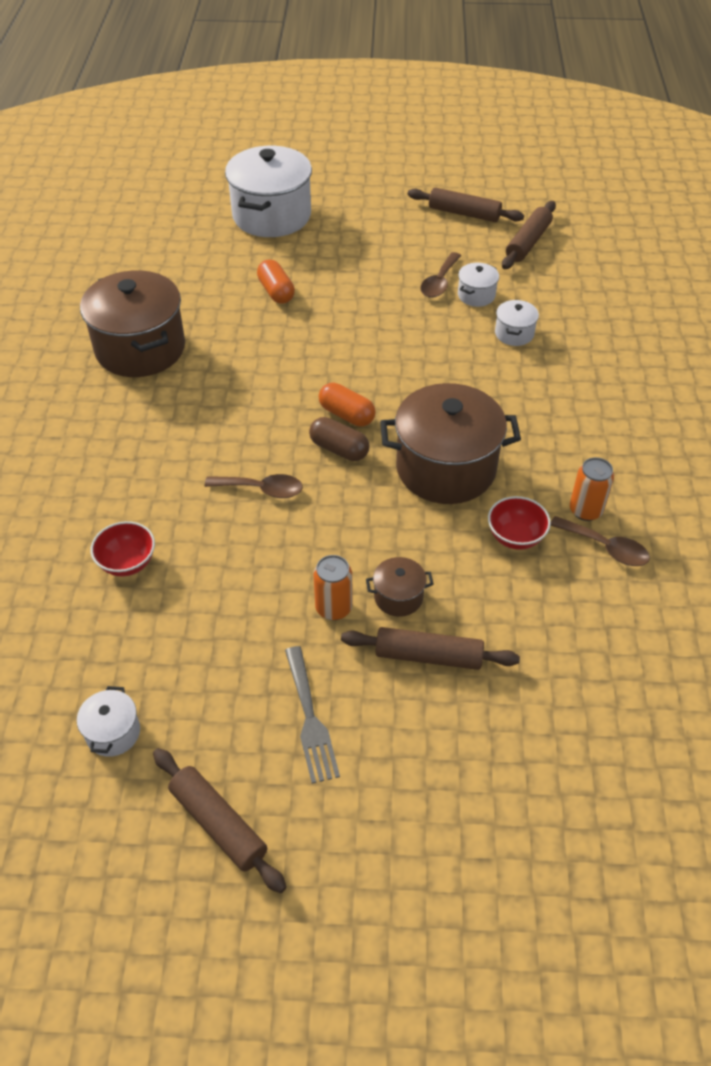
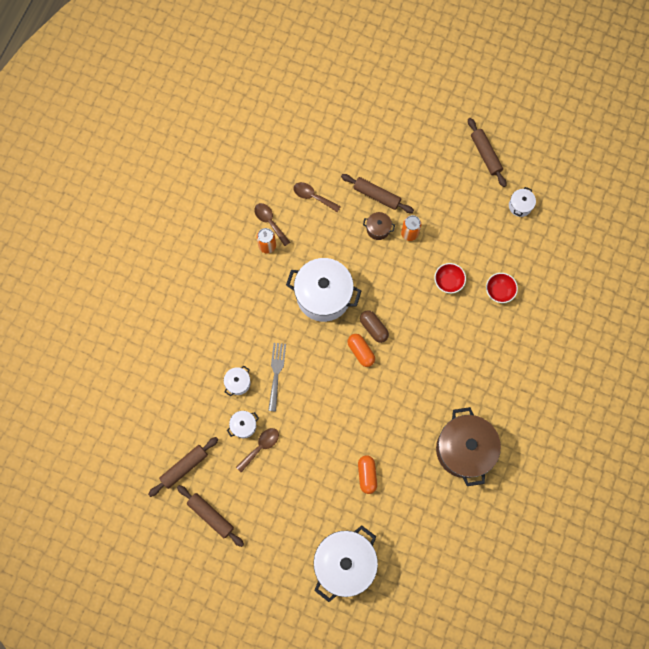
camera: 160 degrees left, 25 degrees up
brown spoon [205,474,303,498] -> brown spoon moved to [293,182,341,213]
grey fork [285,646,340,784] -> grey fork moved to [268,343,286,412]
brown pot [380,383,521,504] -> white pot [286,258,361,322]
red bowl [488,496,551,550] -> red bowl moved to [434,263,466,293]

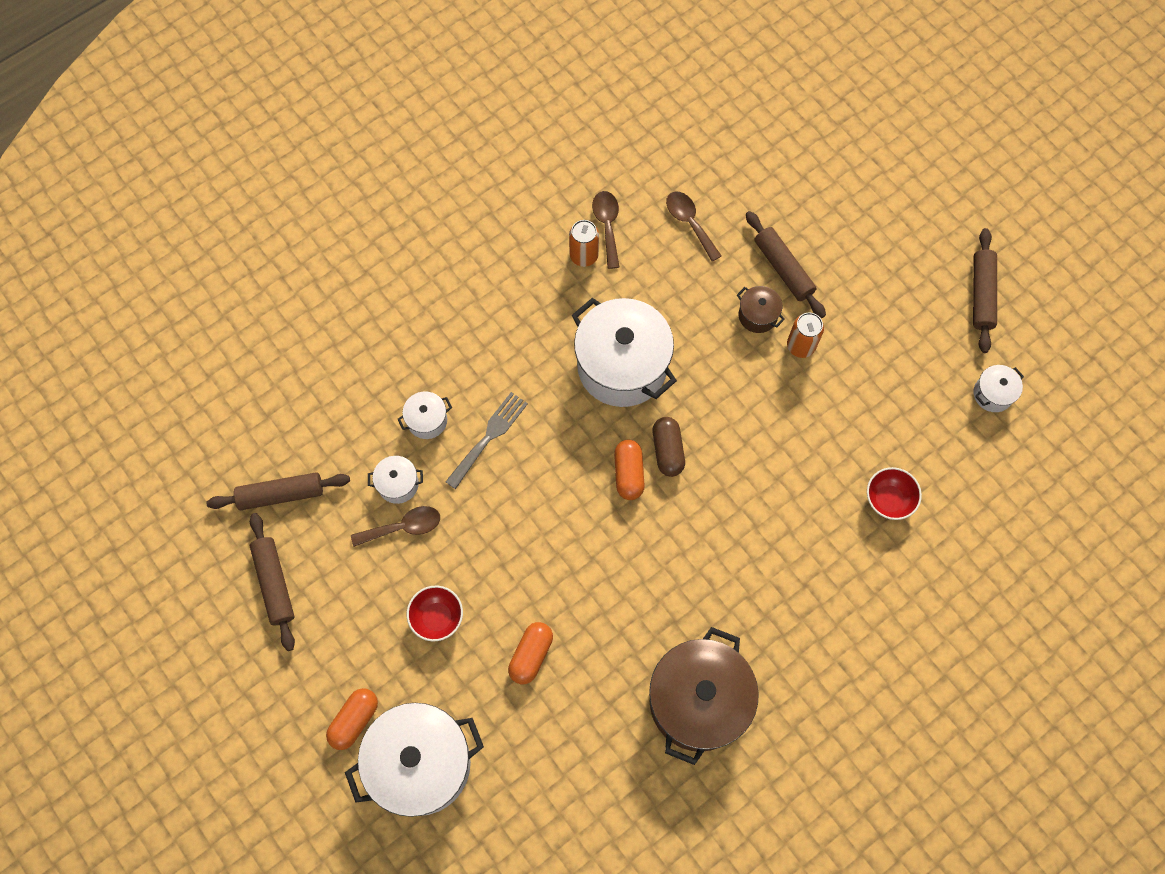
camera: 30 degrees right, 5 degrees down
red bowl [434,263,466,293] -> red bowl moved to [407,586,463,641]
none -> orange capsule [326,688,378,750]

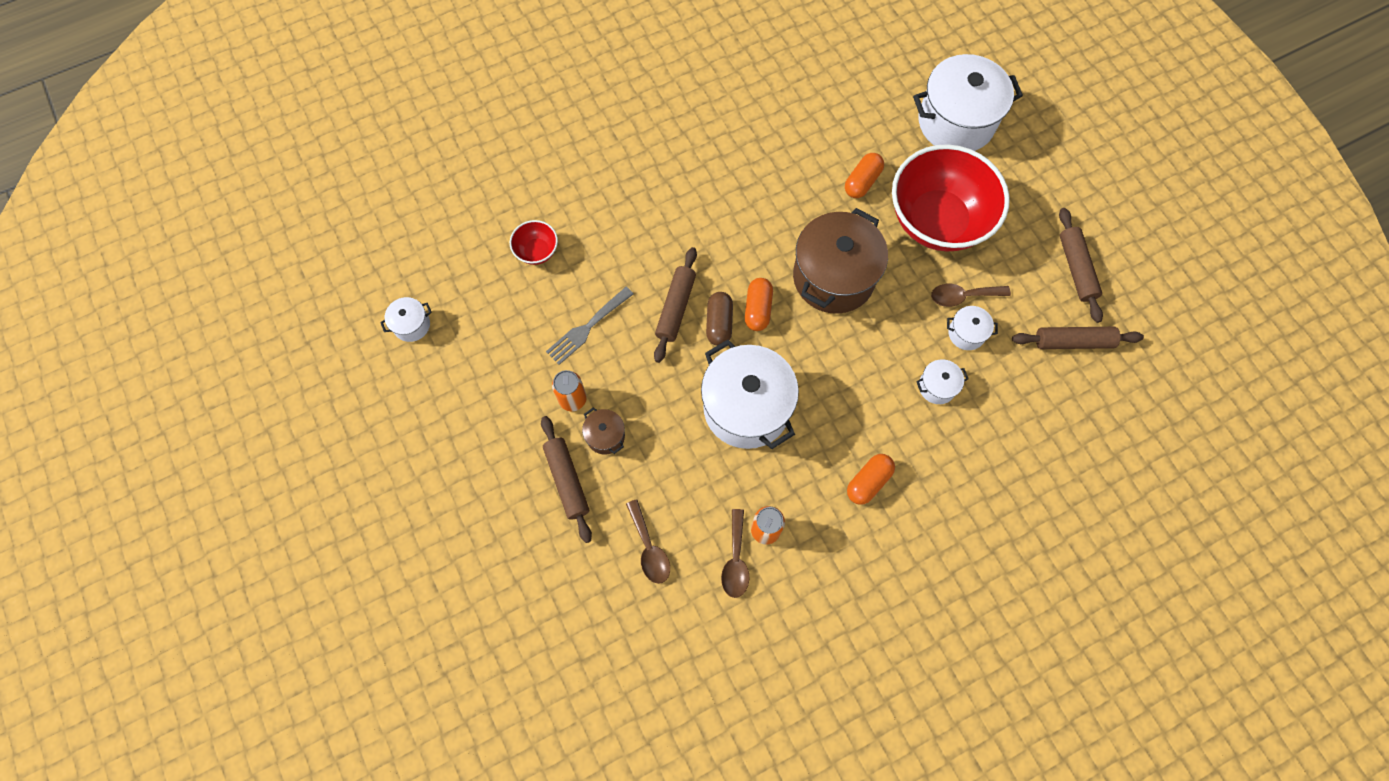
camera: 170 degrees left, 0 degrees up
orange capsule [326,688,378,750] -> orange capsule moved to [847,454,895,505]
red bowl [407,586,463,641] -> red bowl [892,144,1010,251], size x2.39
grey fork [445,392,528,489] -> grey fork moved to [546,287,633,365]
brown pot [649,627,759,765] -> brown pot moved to [793,208,888,314]
brown rolling pin [973,228,997,353] -> brown rolling pin moved to [654,247,697,363]

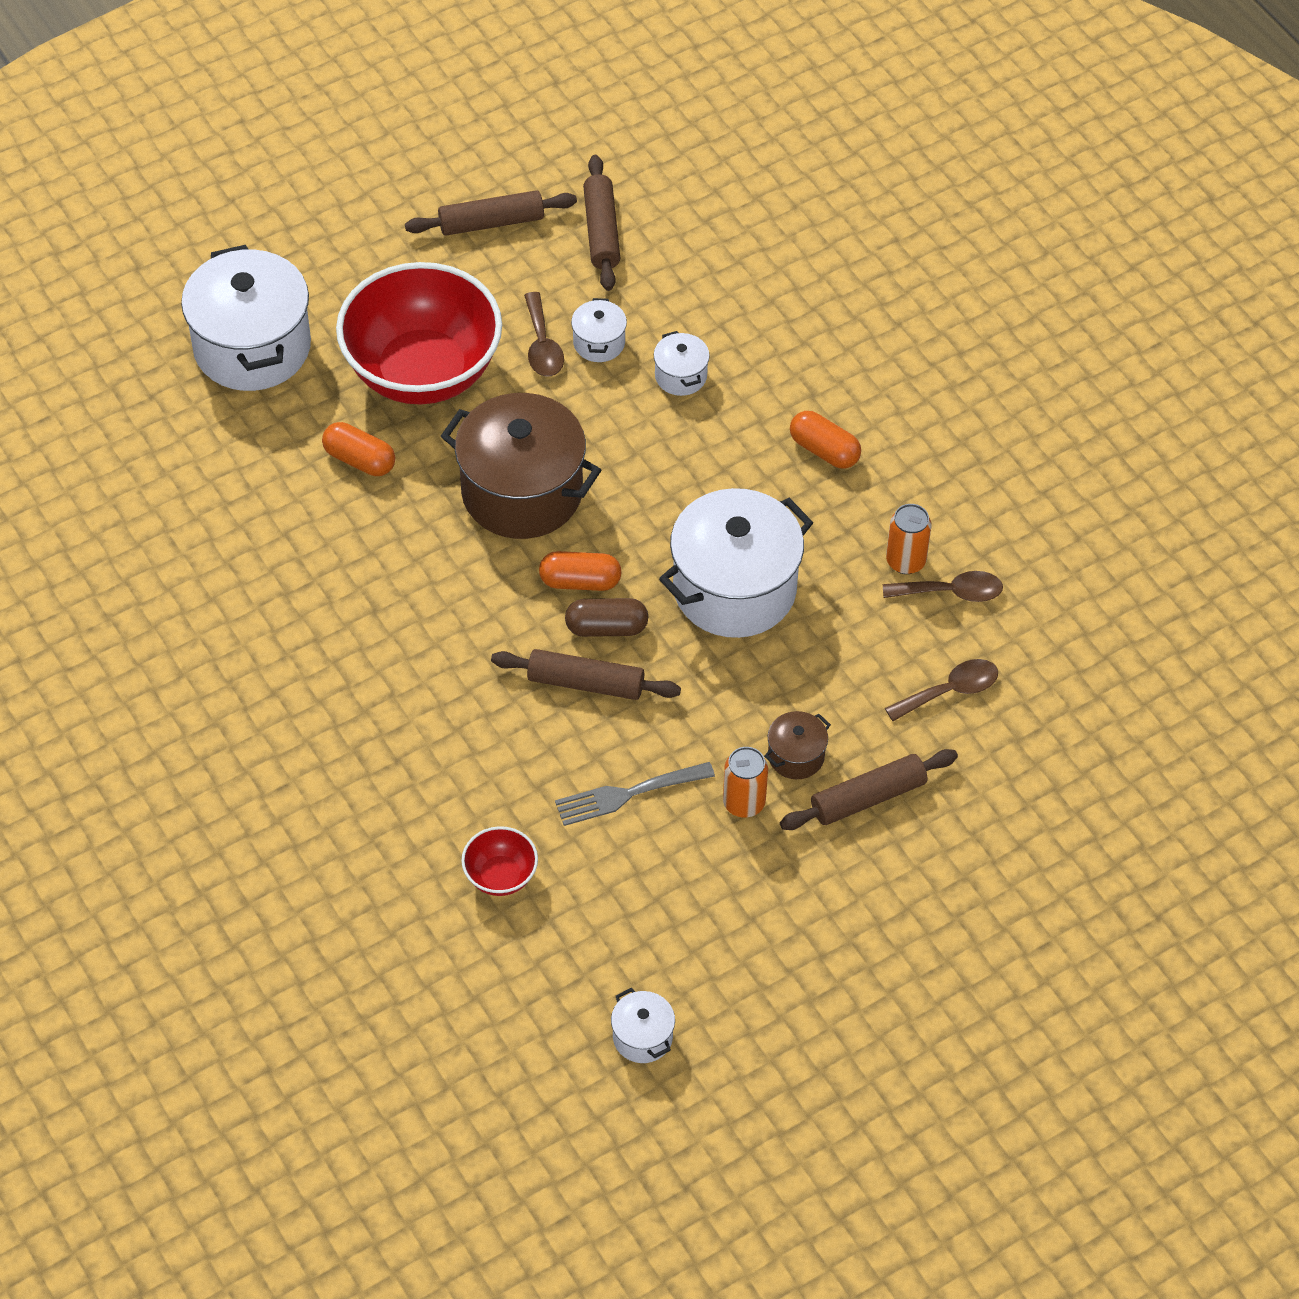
camera: 95 degrees left, 15 degrees down
grey fork [546,287,633,365] -> grey fork turned 120 degrees clockwise [555,762,715,826]

